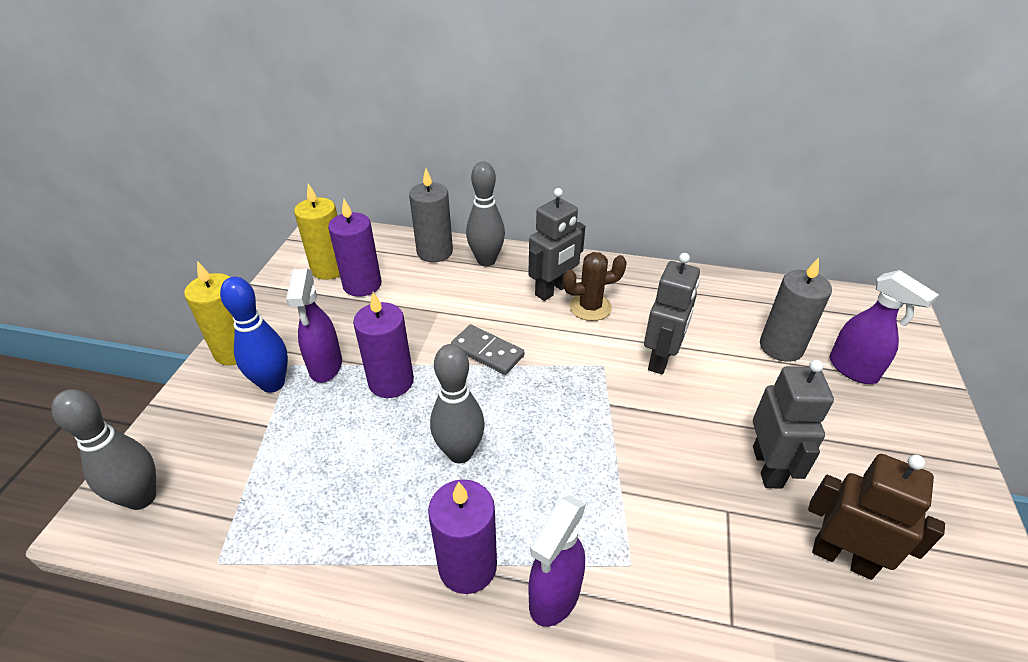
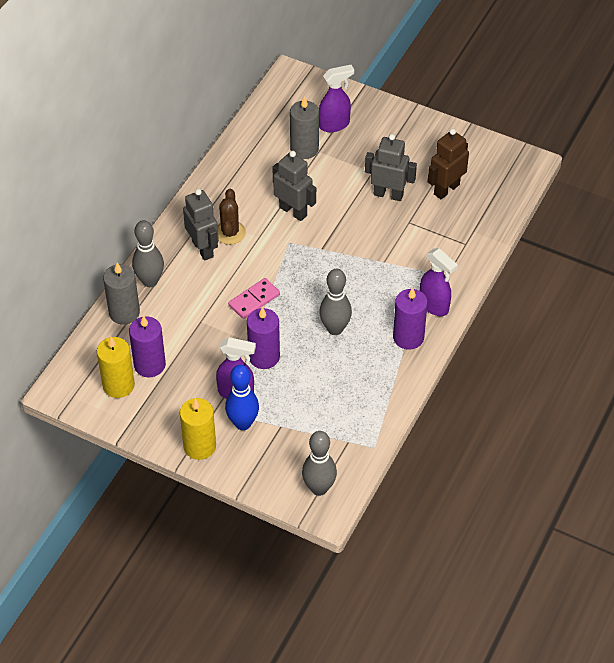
camera: 75 degrees left, 10 degrees up
grey domino [451,325,524,375] -> pink domino [228,278,280,319]

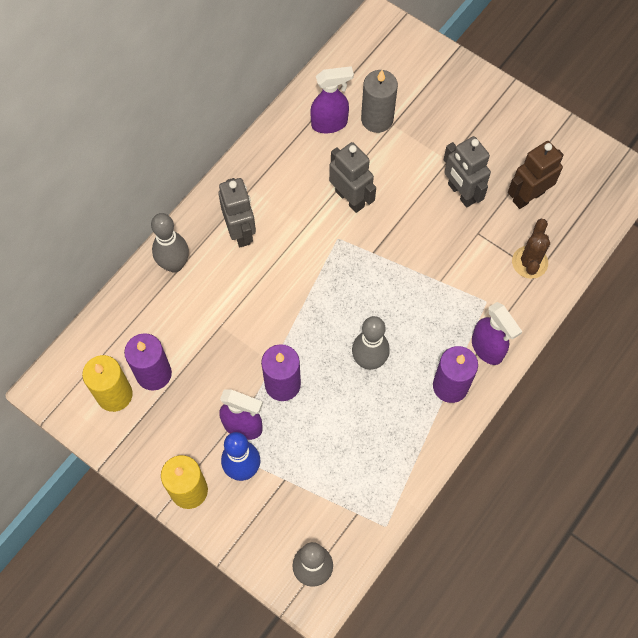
camera: 10 degrees right, 15 degrees up
grey candle [103,263,140,325] -> none
brown cactus [218,189,246,245] -> brown cactus moved to [512,219,550,279]
pink domino [228,278,280,319] -> none
purple spray bottle [319,65,354,132] -> purple spray bottle moved to [310,66,354,133]
grey robot [365,134,417,201] -> grey robot turned 150 degrees counterclockwise [444,136,491,208]

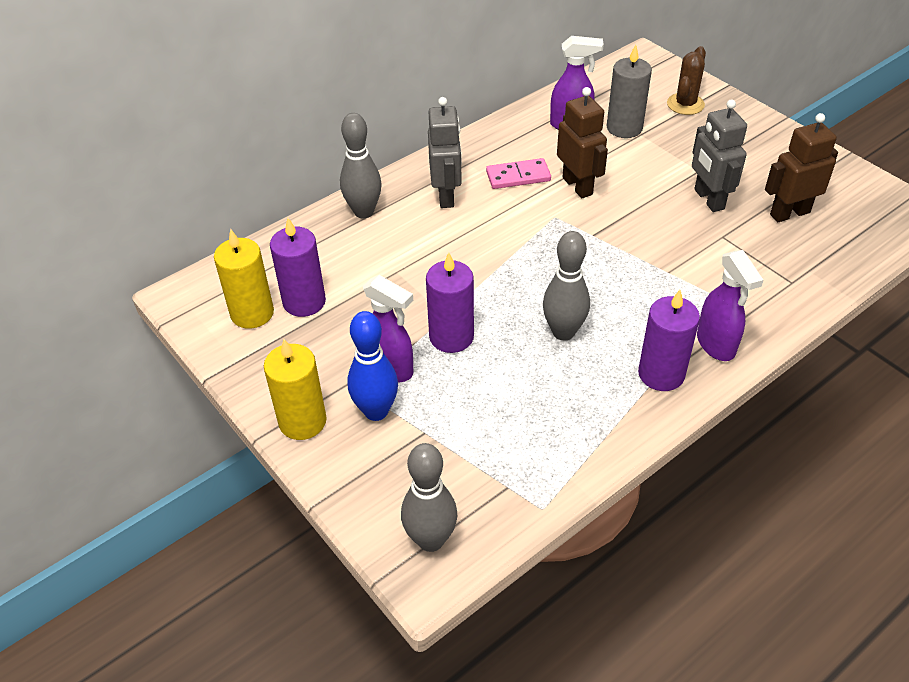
camera: 15 degrees right, 20 degrees down
grey robot [329,142,376,213] -> brown robot [557,87,608,198]
brown cactus [512,219,550,279] -> brown cactus moved to [667,46,706,115]
none -> pink domino [486,158,551,189]

